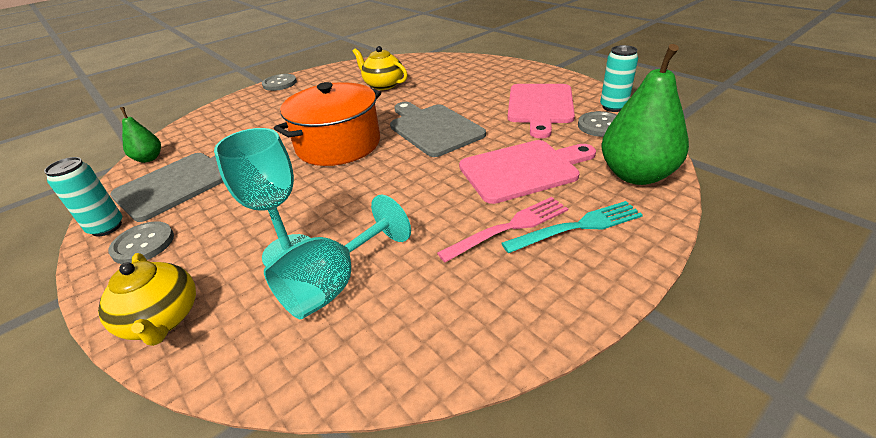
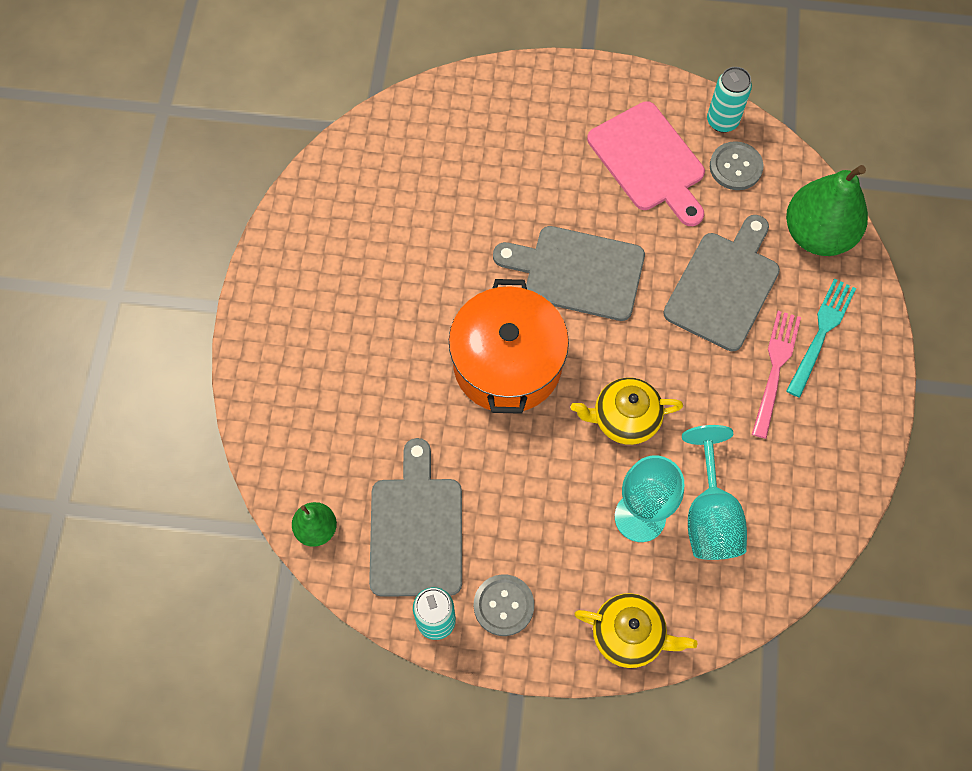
camera: 45 degrees left, 30 degrees up
grey button [262,74,297,91] -> none
yellow teapot [352,46,408,90] -> yellow teapot moved to [571,377,683,445]
pink cutting board [459,140,596,204] -> grey cutting board [663,215,780,351]

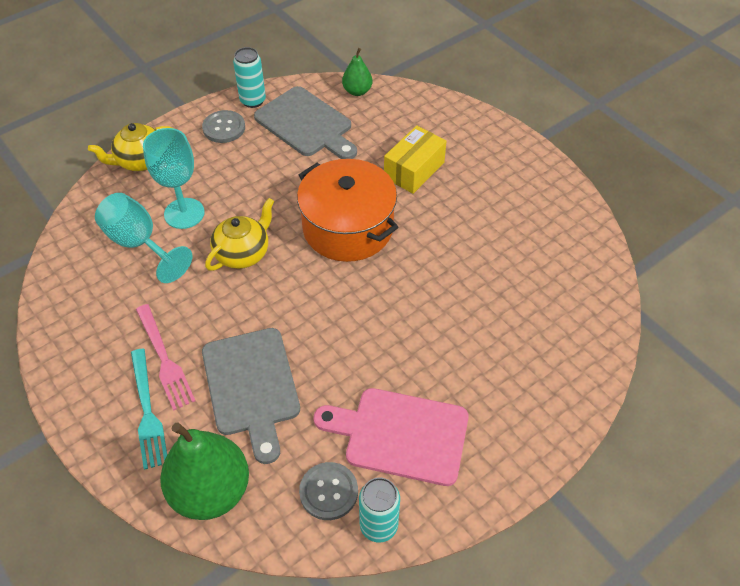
camera: 135 degrees right, 15 degrees down
grey cutting board [493,226,645,321] -> none
none -> yellow box [384,126,447,194]

